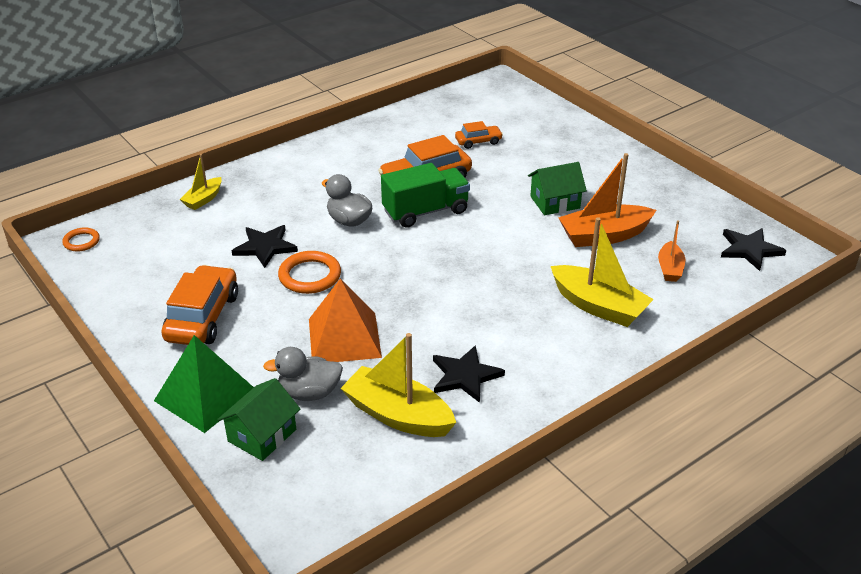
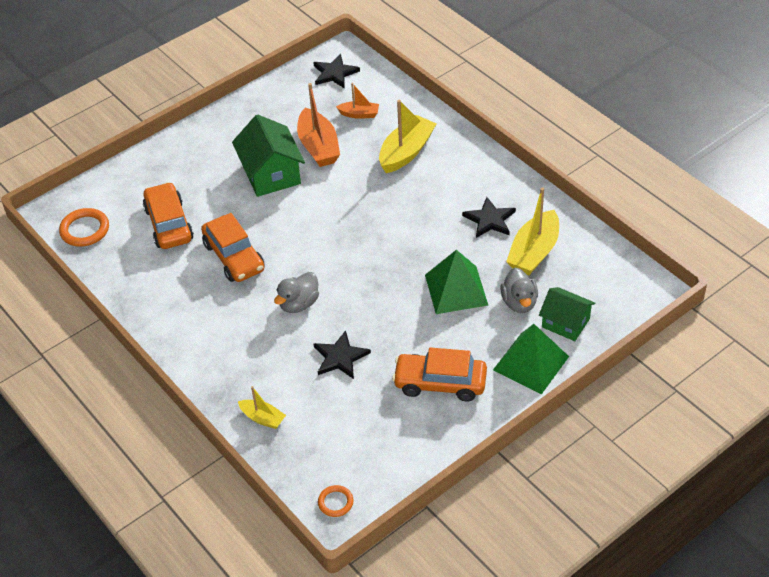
camera: 90 degrees left, 10 degrees up
orange ring [278,251,341,294] -> orange ring moved to [59,208,109,247]
orange pyramid [309,278,382,362] -> green pyramid [425,250,488,314]
green truck [381,163,470,228] -> none
orange car [455,121,503,149] -> orange car [143,182,194,249], size x1.87
green house [528,162,587,215] -> green house [232,114,305,197], size x1.53

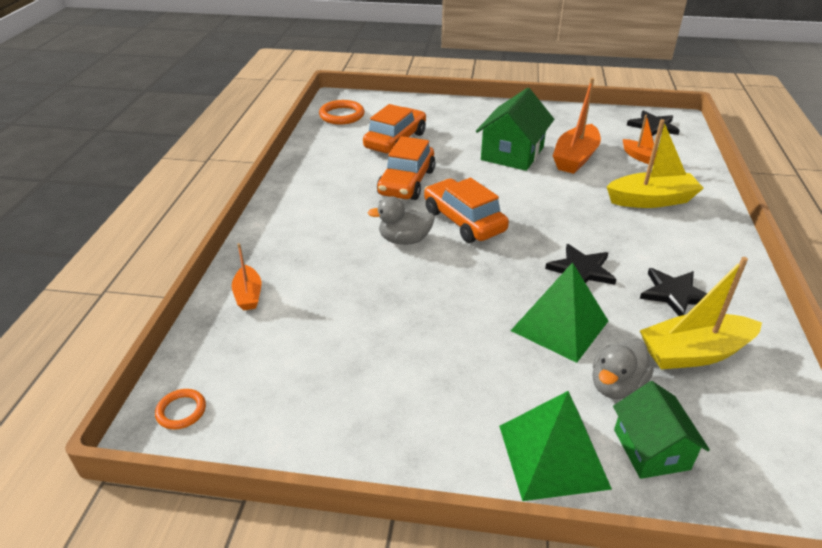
camera: 45 degrees right, 10 degrees down
yellow boat [238,386,286,429] -> orange boat [232,243,261,310]
black star [313,330,371,379] -> black star moved to [545,244,617,285]
orange car [392,347,487,402] -> orange car moved to [424,178,509,243]

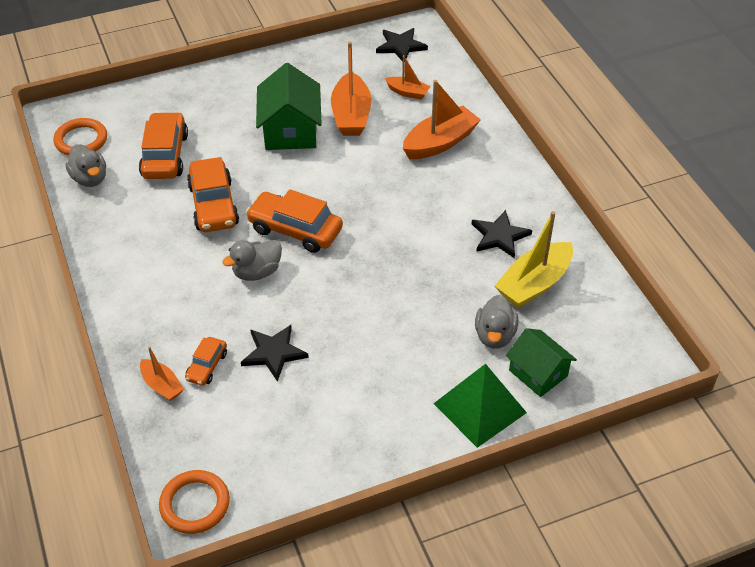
camera: 30 degrees left, 10 degrees up
orange ring [155,389,206,430] -> orange ring [159,470,230,534], size x1.67
green pyramid [511,262,608,363] -> none
black star [545,244,617,285] -> black star moved to [241,325,309,381]
yellow boat [607,119,704,208] -> orange boat [403,80,481,159]
none -> grey duck [65,144,106,187]
none -> orange car [185,337,227,386]

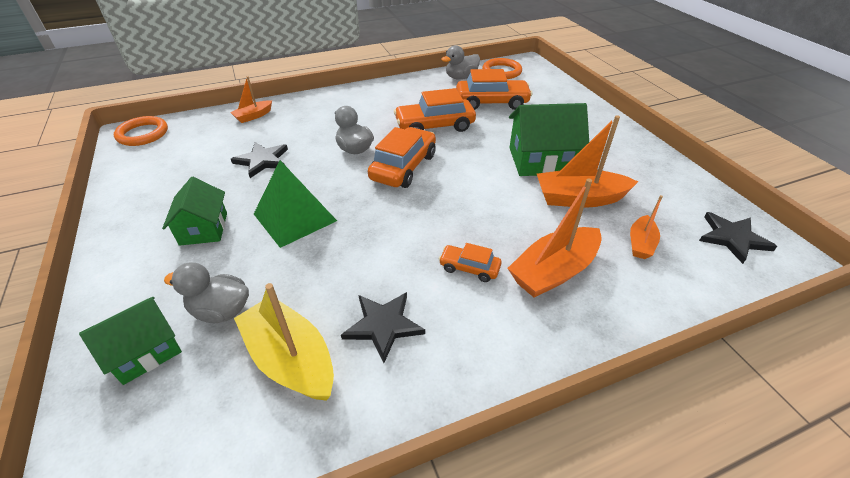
camera: 90 degrees right, 5 degrees down
orange car [185,337,227,386] -> orange car moved to [439,243,502,282]
orange boat [403,80,481,159] -> orange boat turned 90 degrees clockwise [507,178,602,297]
green pyramid [433,364,527,448] -> green pyramid moved to [254,160,337,248]
none -> green house [162,177,227,246]

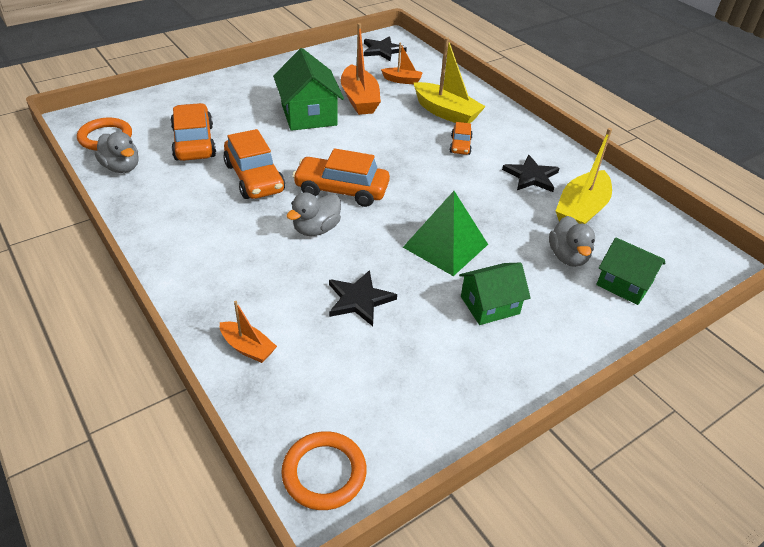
camera: 105 degrees left, 0 degrees up
orange boat [507,178,602,297] -> yellow boat [413,37,486,123]

